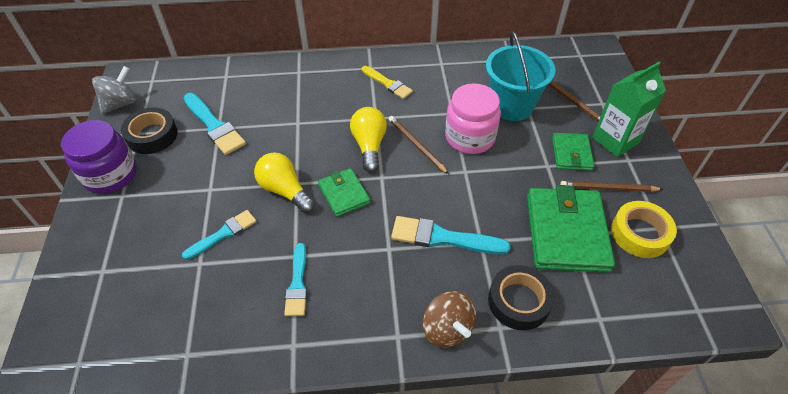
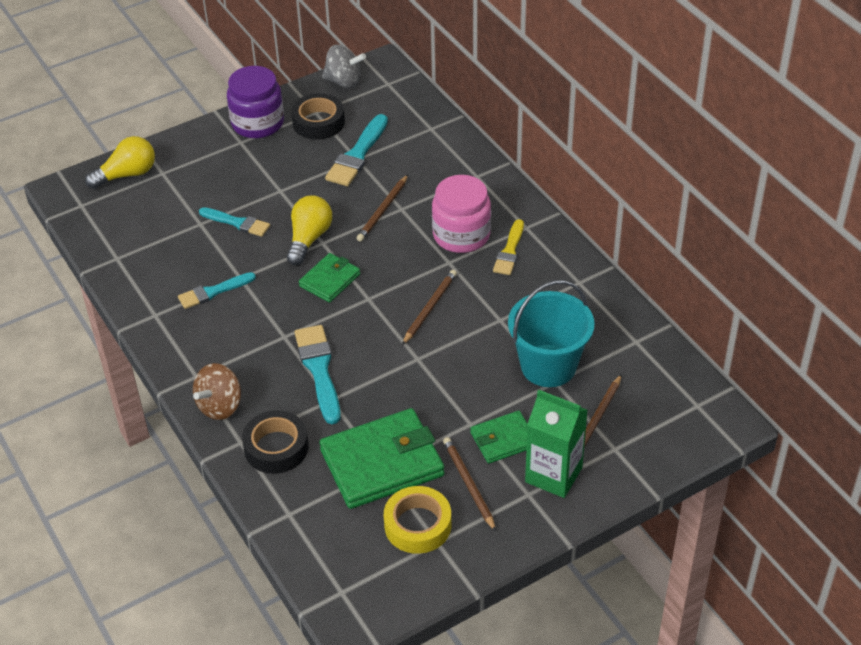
camera: 65 degrees right, 5 degrees down
yellow light bulb [350,107,387,172] -> yellow light bulb moved to [85,136,155,189]
pink jar [445,83,501,154] -> pink jar moved to [432,175,491,253]
none -> brown pencil [357,175,408,242]

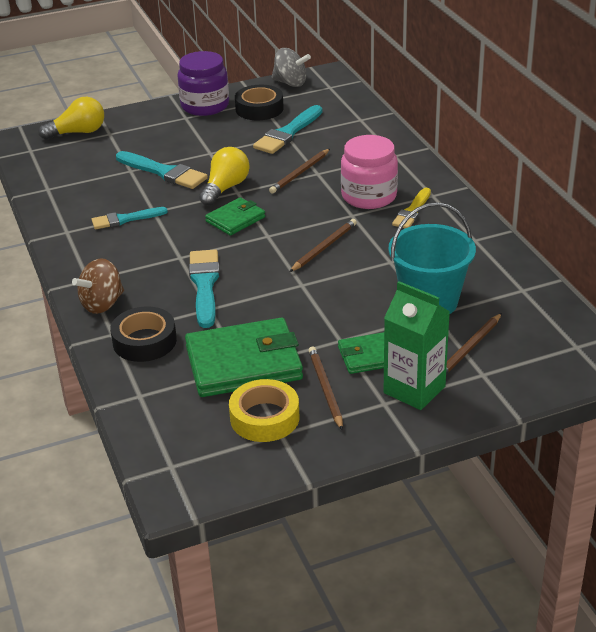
camera: 10 degrees right, 10 degrees down
turquoise brush [199,207,270,237] -> turquoise brush [116,151,208,189], size x1.50

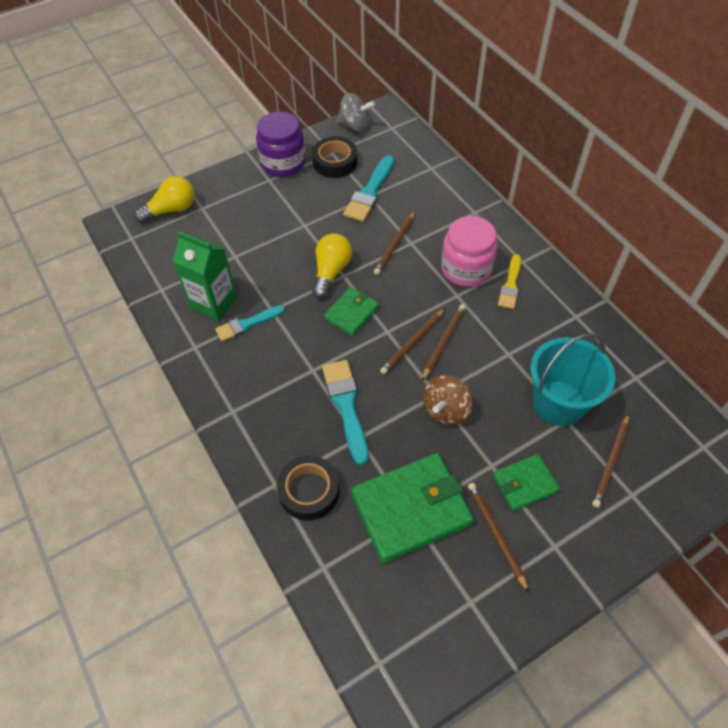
camera: 10 degrees left, 20 degrees up
brown spinning top [72,258,124,314] -> brown spinning top moved to [423,375,473,426]
turquoise brush [116,151,208,189] -> none
yellow tape [229,379,299,442] -> none
green carton [384,281,450,410] -> green carton moved to [173,231,237,321]
none -> brown pencil [380,308,445,374]

